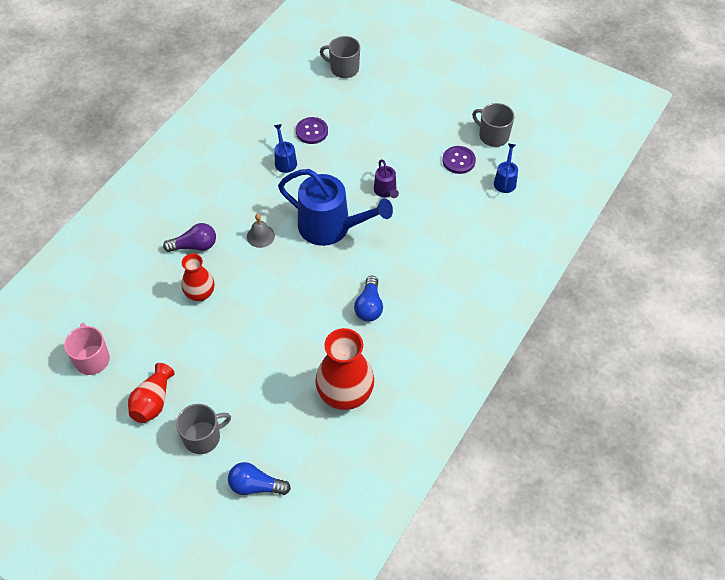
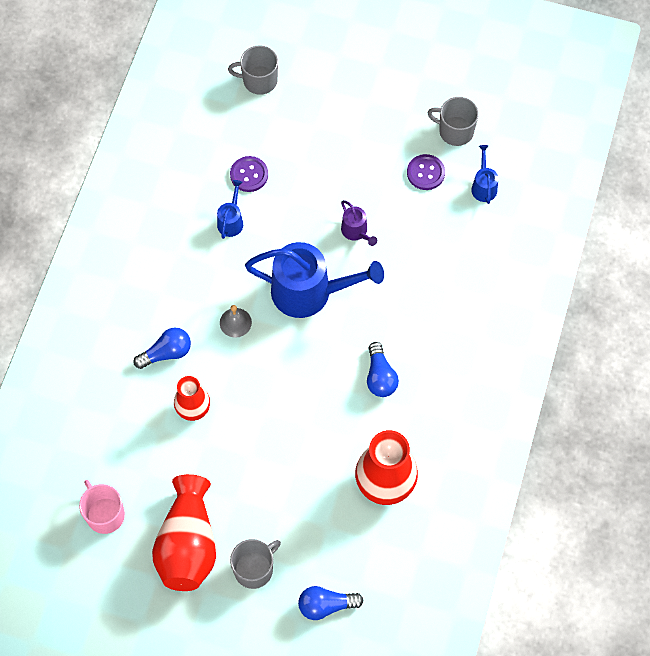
camera: 15 degrees left, 10 degrees up
red vase [128,363,175,423] -> red vase [152,474,216,591], size x1.67
purple light bulb [163,223,216,252] -> blue light bulb [133,328,191,369]
blue watering can [274,124,297,173] -> blue watering can turned 45 degrees clockwise [217,180,243,239]

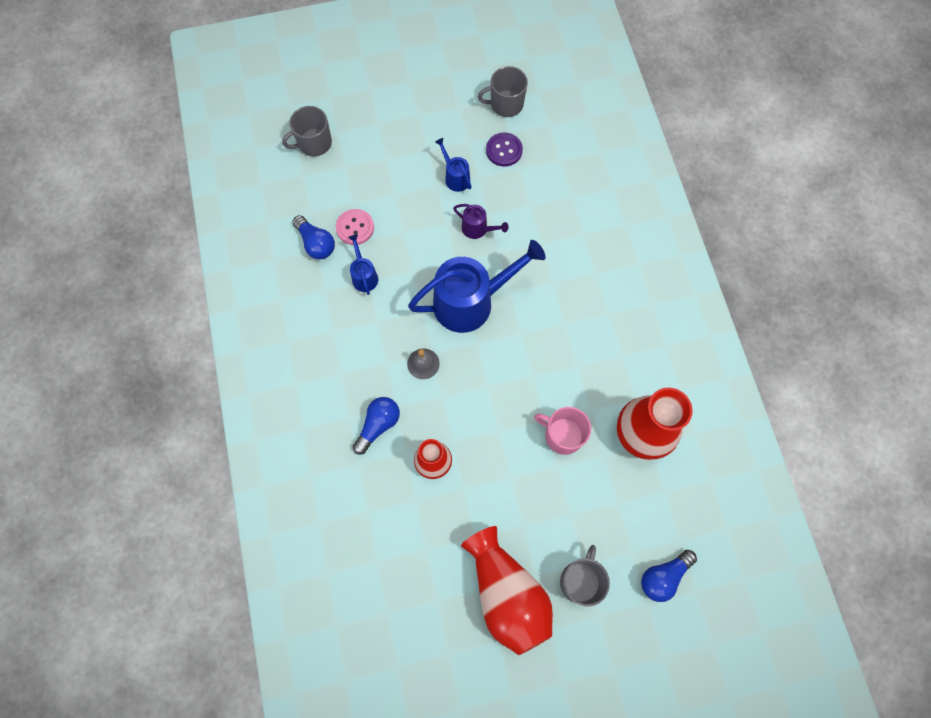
camera: 30 degrees left, 5 degrees up
pink mug [79,480,125,534] -> pink mug moved to [534,407,591,455]
purple button [230,156,268,192] -> pink button [336,209,374,245]
blue light bulb [367,342,399,397] -> blue light bulb moved to [293,215,335,259]
blue watering can [471,145,498,204] -> blue watering can moved to [435,138,472,192]

